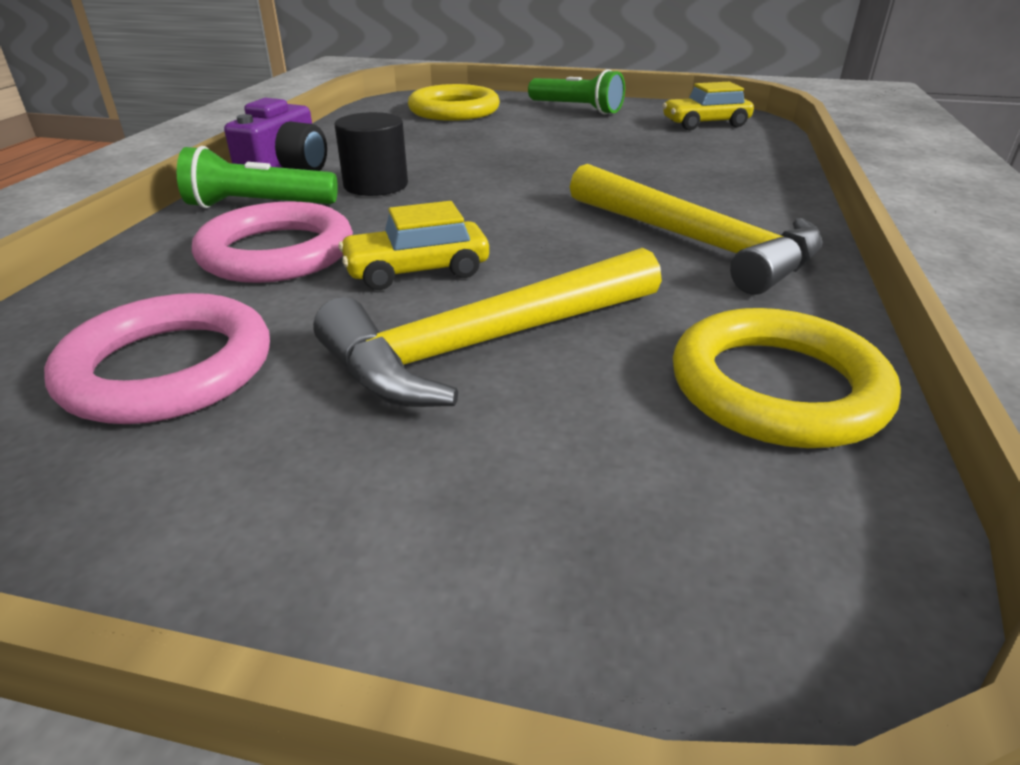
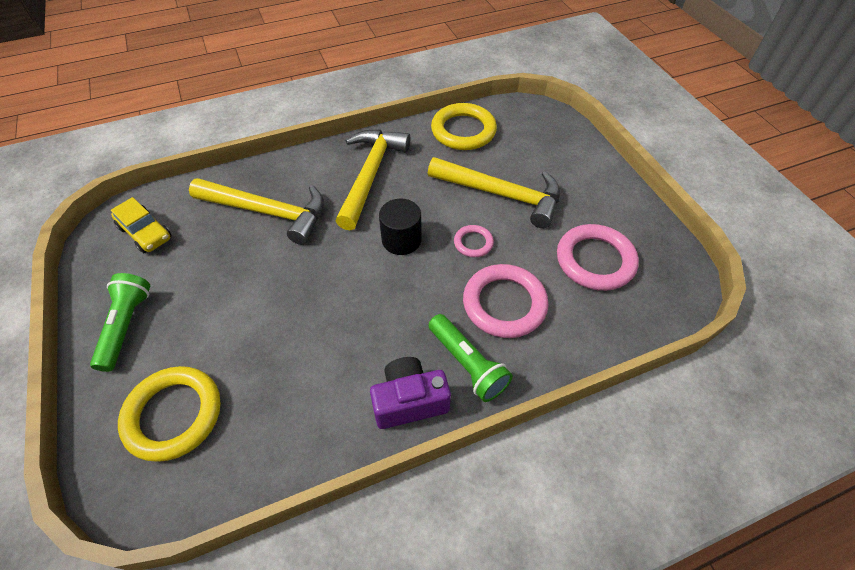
camera: 125 degrees left, 20 degrees up
black cylinder [334,112,408,196] -> black cylinder moved to [379,199,422,255]
yellow car [338,201,489,290] -> pink ring [454,225,494,257]
none -> yellow hammer [189,178,324,245]

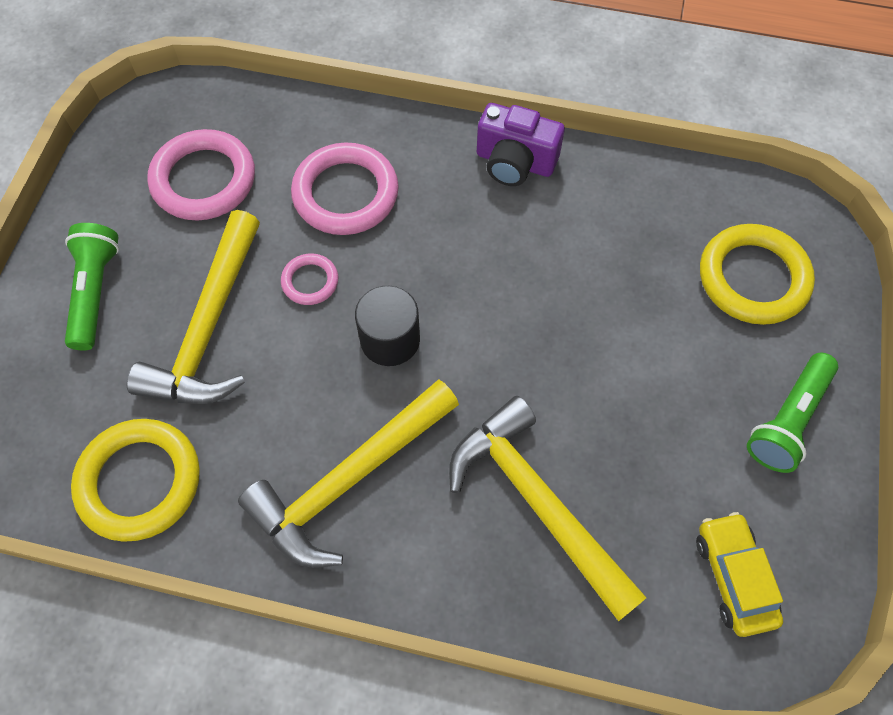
camera: 145 degrees left, 10 degrees up
yellow hammer [428,157,560,228] -> yellow hammer turned 135 degrees counterclockwise [126,210,260,404]
green flashlight [428,314,513,402] -> green flashlight moved to [65,223,119,351]

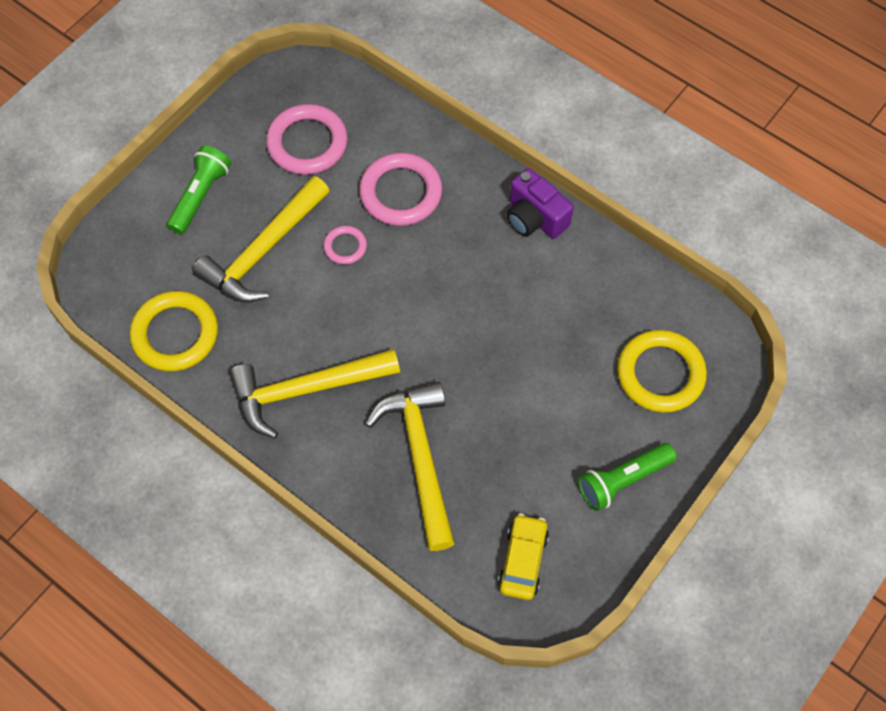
camera: 25 degrees right, 0 degrees up
black cylinder [355,286,420,366] -> none

